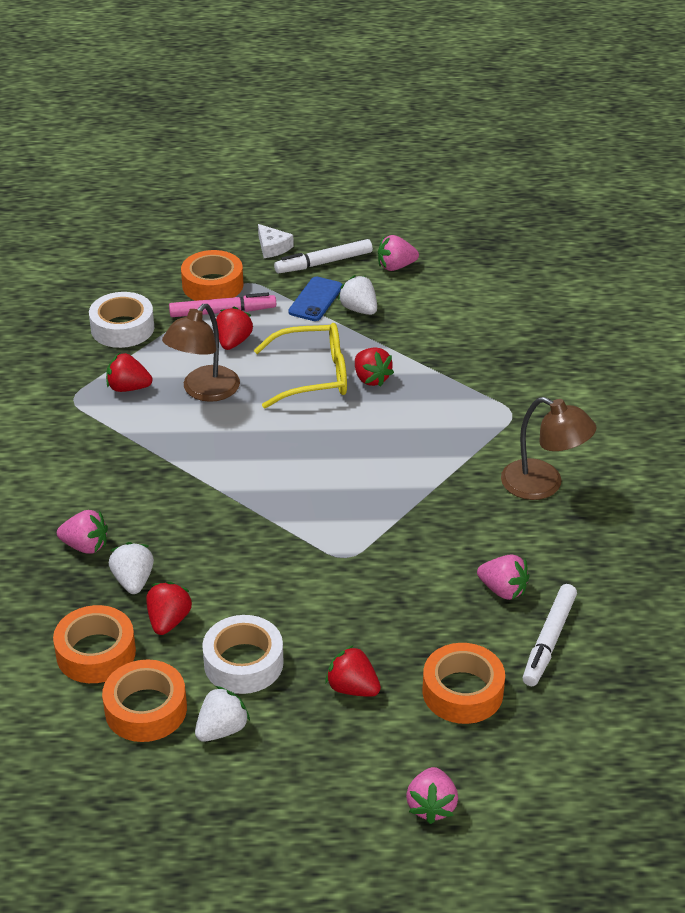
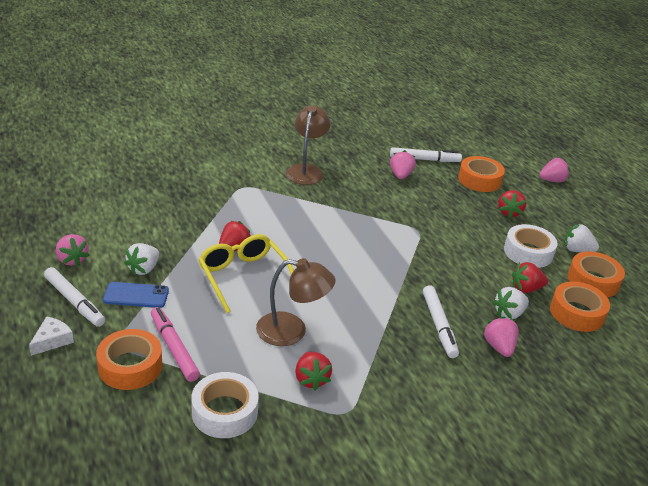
camera: 115 degrees left, 5 degrees down
red strawberry [216,307,253,350] -> none
none -> white marker [423,285,459,358]

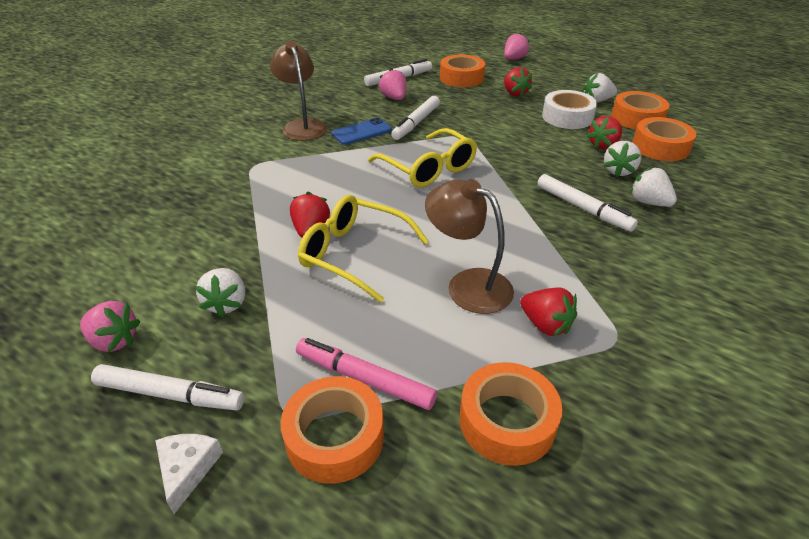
camera: 30 degrees left, 5 degrees up
blue phone [103,282,169,308] -> blue phone moved to [332,118,392,145]
white tape [191,372,259,438] -> orange tape [460,362,562,466]
brown lamp [256,258,336,346] -> brown lamp turned 120 degrees counterclockwise [425,179,514,314]
pink strawberry [483,316,519,357] -> white strawberry [630,167,677,207]
none -> yellow glasses [368,128,477,187]
none -> white marker [391,96,440,140]

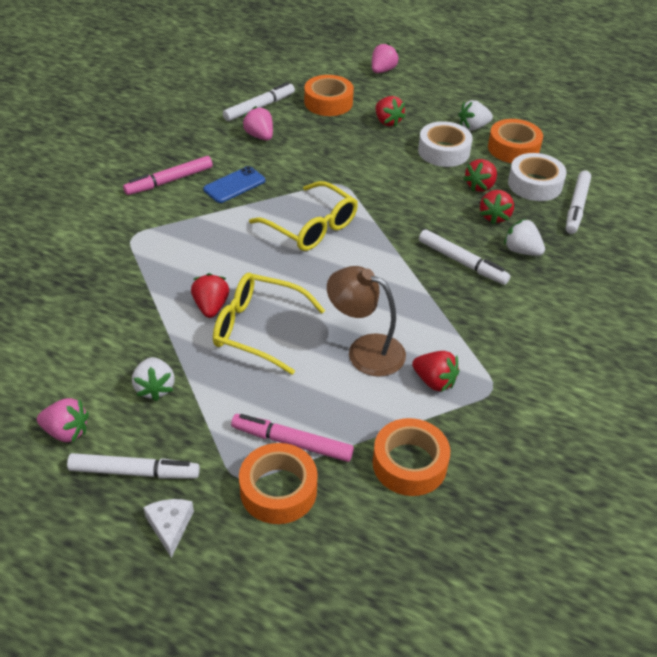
camera: 10 degrees left, 5 degrees up
brown lamp [270,41,328,141] -> pink marker [123,156,213,195]
white marker [391,96,440,140] -> white marker moved to [566,171,591,234]
white strawberry [604,141,642,177] -> red strawberry [480,190,514,224]
orange tape [632,117,696,161] -> white tape [508,153,567,201]

